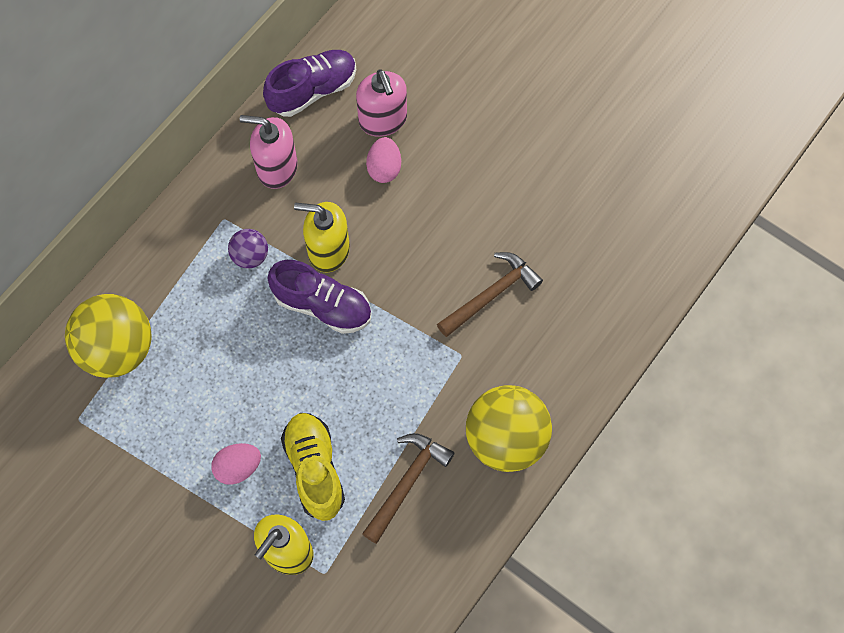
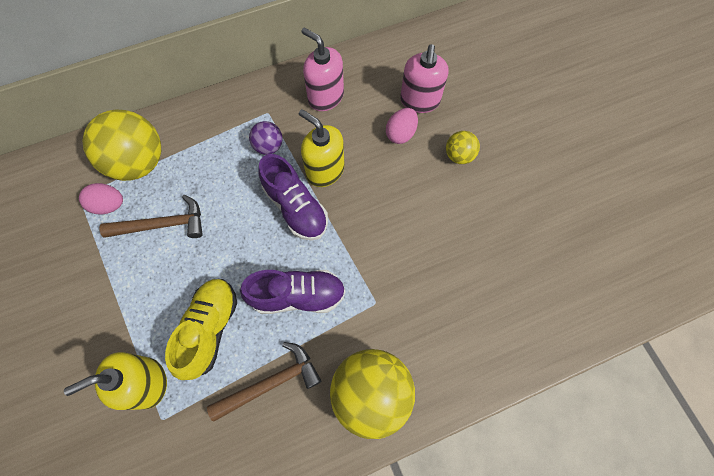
camera: 30 degrees right, 0 degrees up
pink egg [211,443,261,485] -> pink egg moved to [79,183,123,215]
purple shoe [263,50,356,117] -> purple shoe moved to [240,270,346,314]
brown hammer [437,252,543,337] -> brown hammer moved to [99,195,203,238]
none -> yellow ball [446,131,480,164]

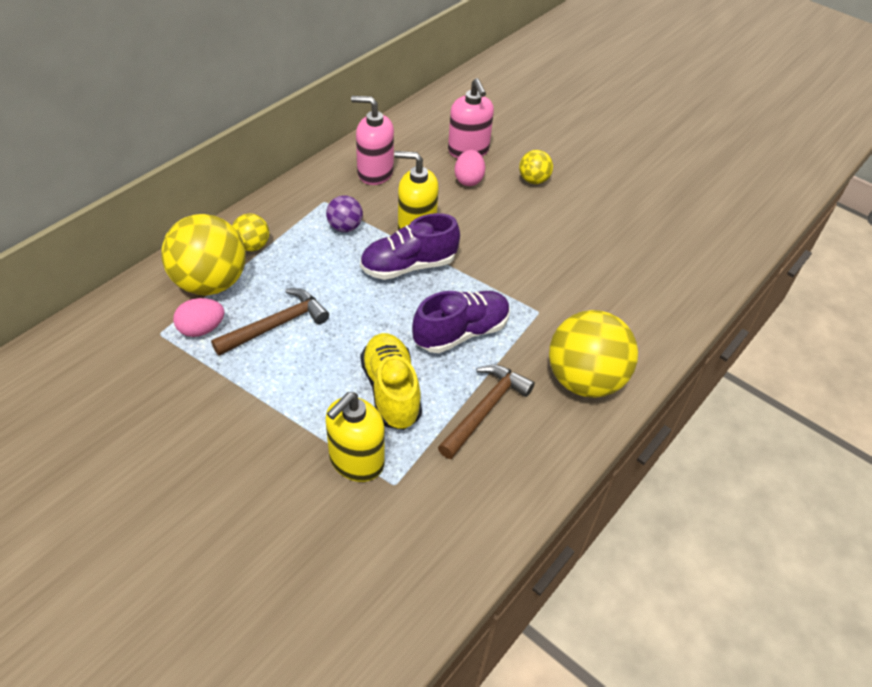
camera: 30 degrees left, 20 degrees down
purple shoe [259,154,328,241] -> purple shoe turned 135 degrees clockwise [360,213,460,280]
none -> yellow ball [232,213,269,251]

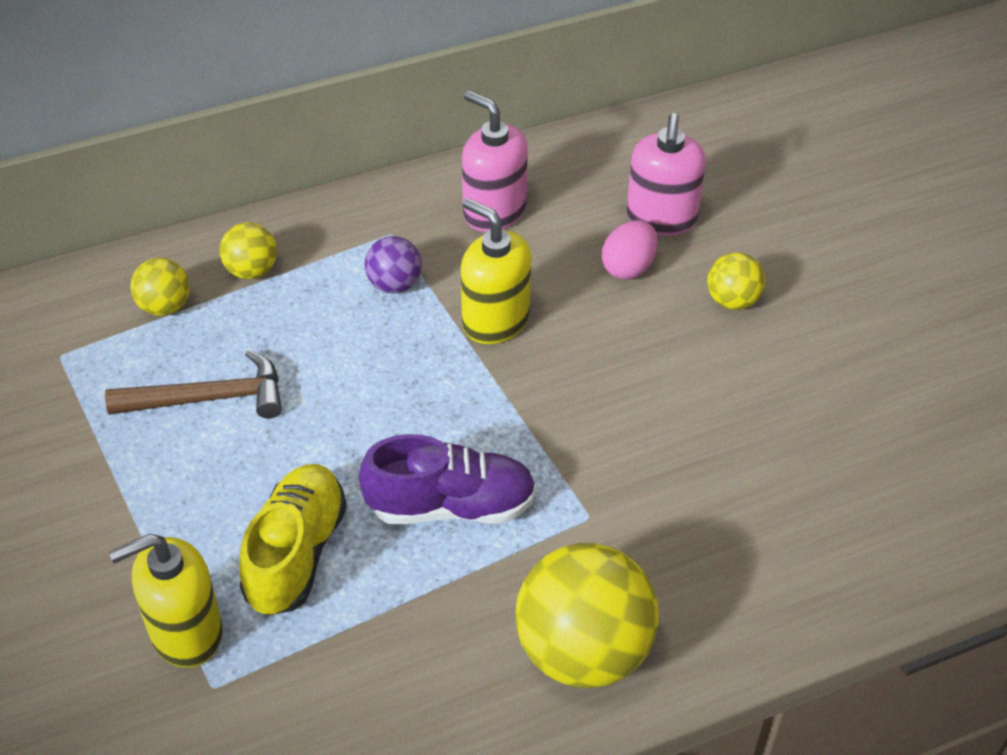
camera: 30 degrees right, 0 degrees up
yellow ball [161,214,246,295] -> yellow ball [130,258,190,316], size x0.50
pink egg [173,298,224,337] -> none
purple shoe [360,213,460,280] -> none
brown hammer [438,364,535,459] -> none

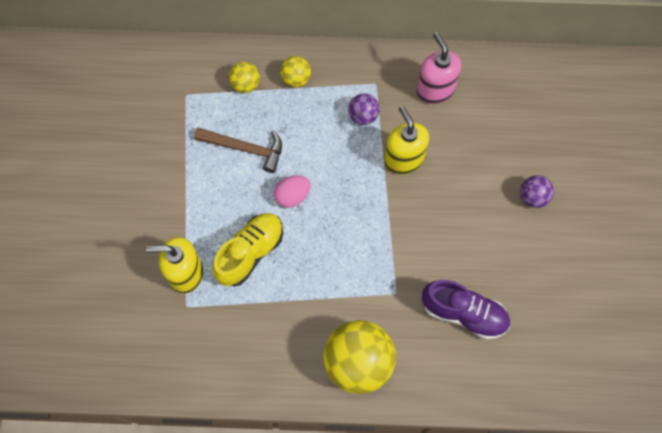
camera: 25 degrees right, 20 degrees up
purple shoe [359,434,536,524] -> purple shoe moved to [422,280,510,340]
pink egg [602,220,658,279] -> pink egg moved to [274,175,311,208]
pink soap dispenser [627,113,706,236] -> none
yellow ball [707,252,766,310] -> purple ball [520,175,554,208]

